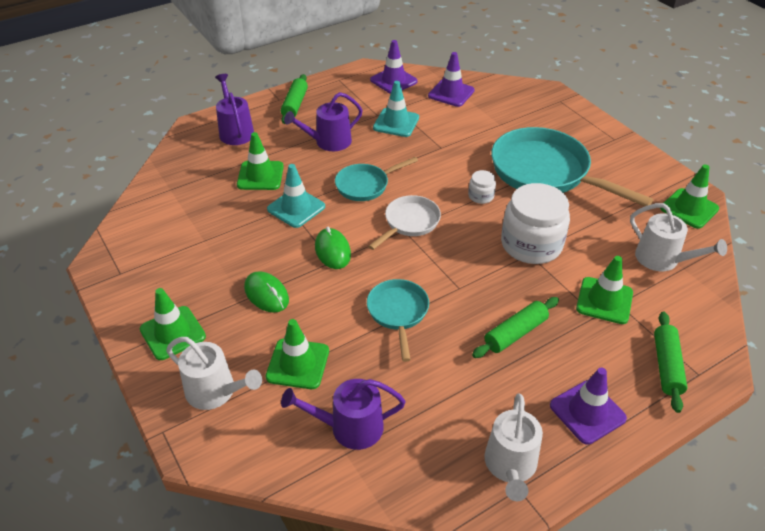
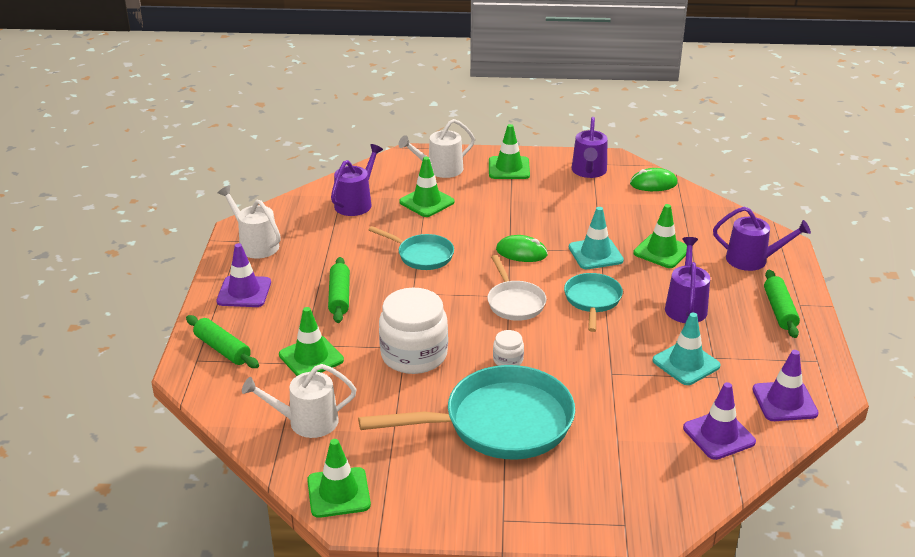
camera: 125 degrees right, 10 degrees down
green mouse [244,271,289,313] -> green mouse moved to [630,168,678,191]
green rolling pin [281,74,308,124] -> green rolling pin turned 45 degrees clockwise [764,270,800,338]
none -> purple watering can [572,117,608,178]

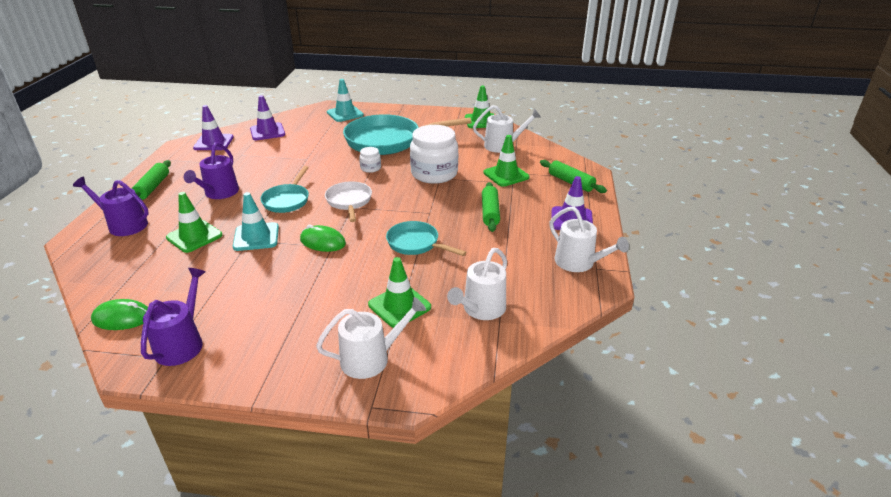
camera: 175 degrees left, 0 degrees up
purple watering can [331,144,383,216] -> white watering can [447,248,507,320]
green traffic cone [489,124,530,179] -> none
turquoise traffic cone [653,313,721,385] -> turquoise traffic cone moved to [327,79,364,122]

